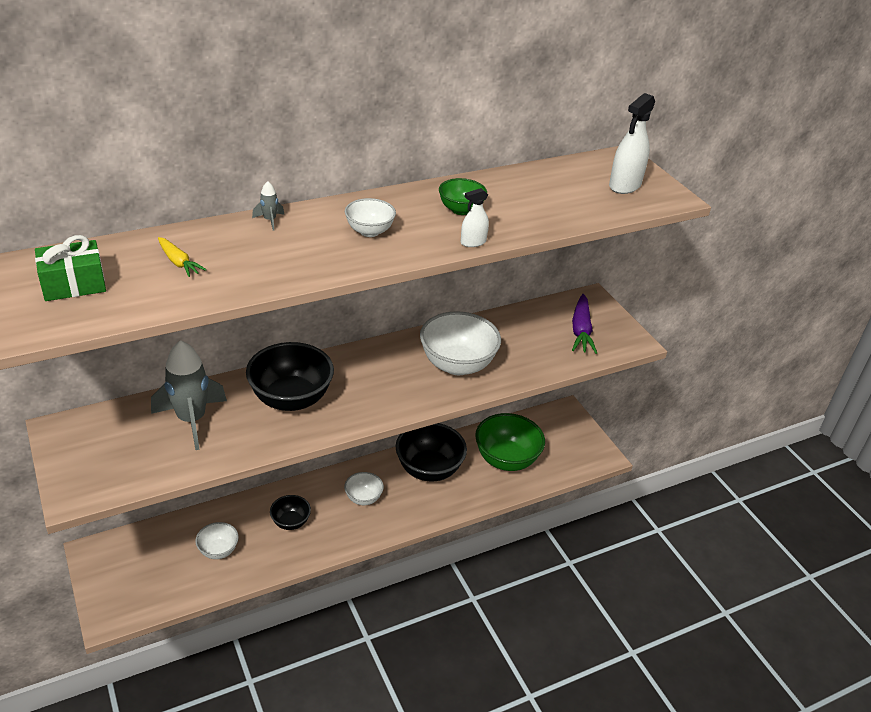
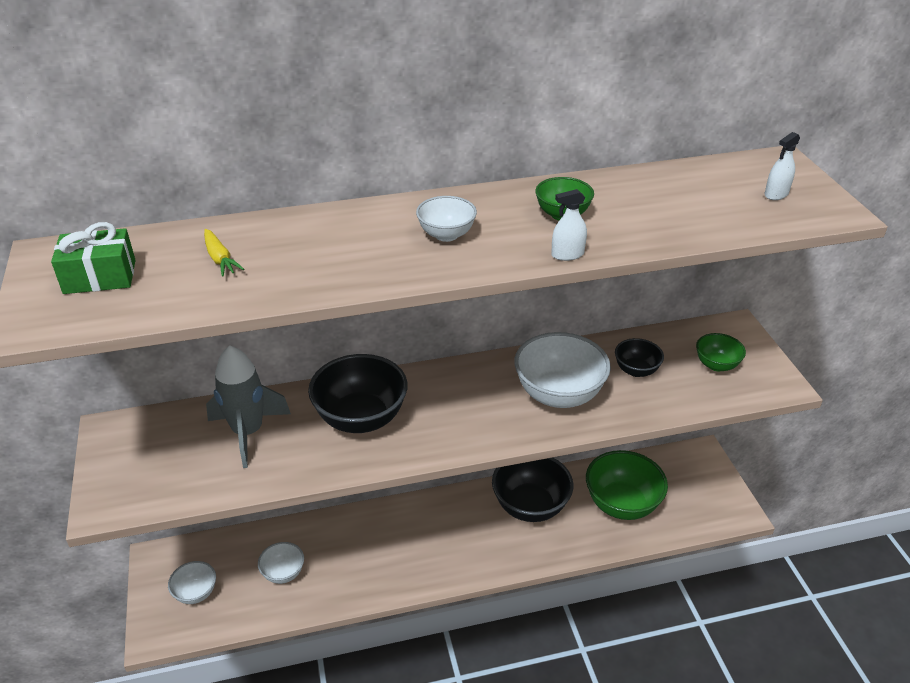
camera: 15 degrees right, 0 degrees up
grey rocket [252,181,284,230] -> none
black bowl [270,495,311,530] -> black bowl moved to [615,338,664,377]
white bowl [344,472,384,505] -> white bowl moved to [168,561,216,604]
purple carrot [572,294,597,354] -> green bowl [696,333,746,371]
white spray bottle [609,93,655,194] -> white spray bottle [765,132,800,200], size x0.56

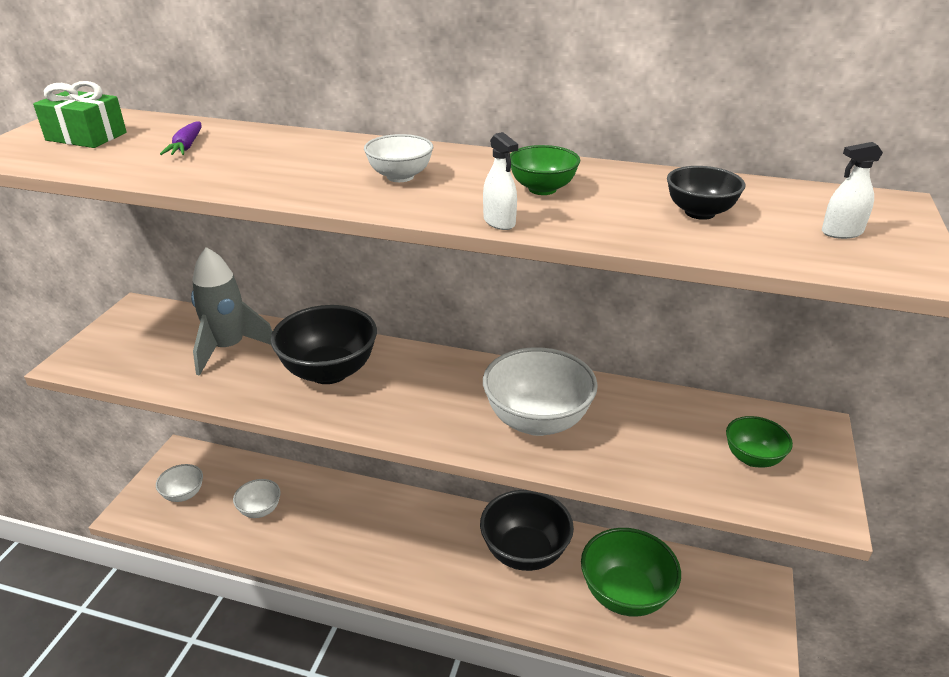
camera: 30 degrees right, 5 degrees down
yellow carrot [204,229,244,277] -> purple carrot [160,122,202,155]
white spray bottle [551,189,587,261] -> white spray bottle turned 135 degrees counterclockwise [483,132,518,230]
black bowl [615,338,664,377] -> black bowl moved to [667,166,746,220]

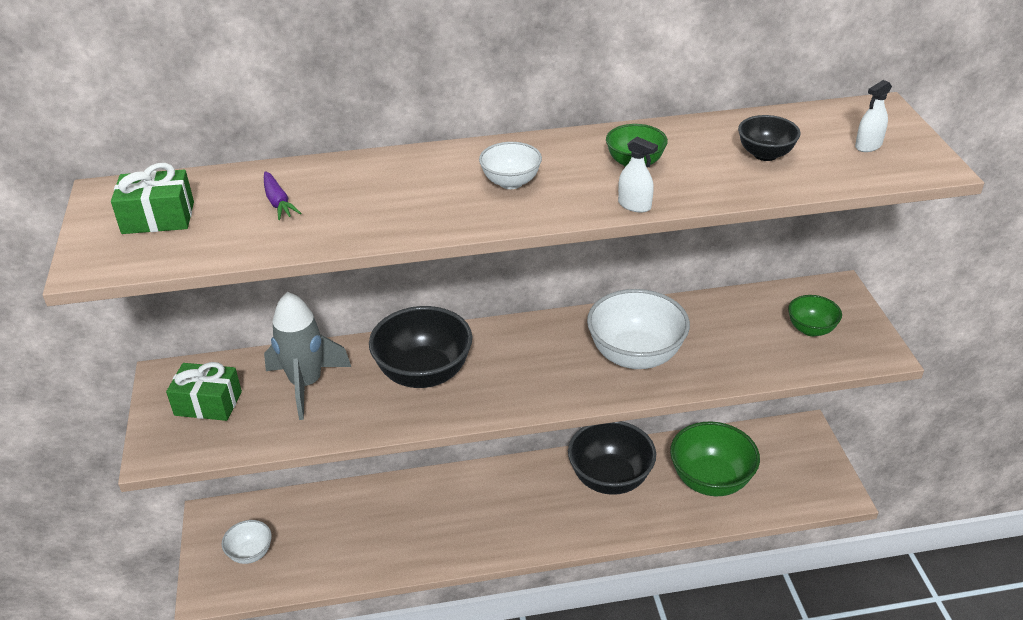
camera: 25 degrees left, 5 degrees up
white bowl [233,479,281,518] -> none
none -> green gift [166,362,242,421]

